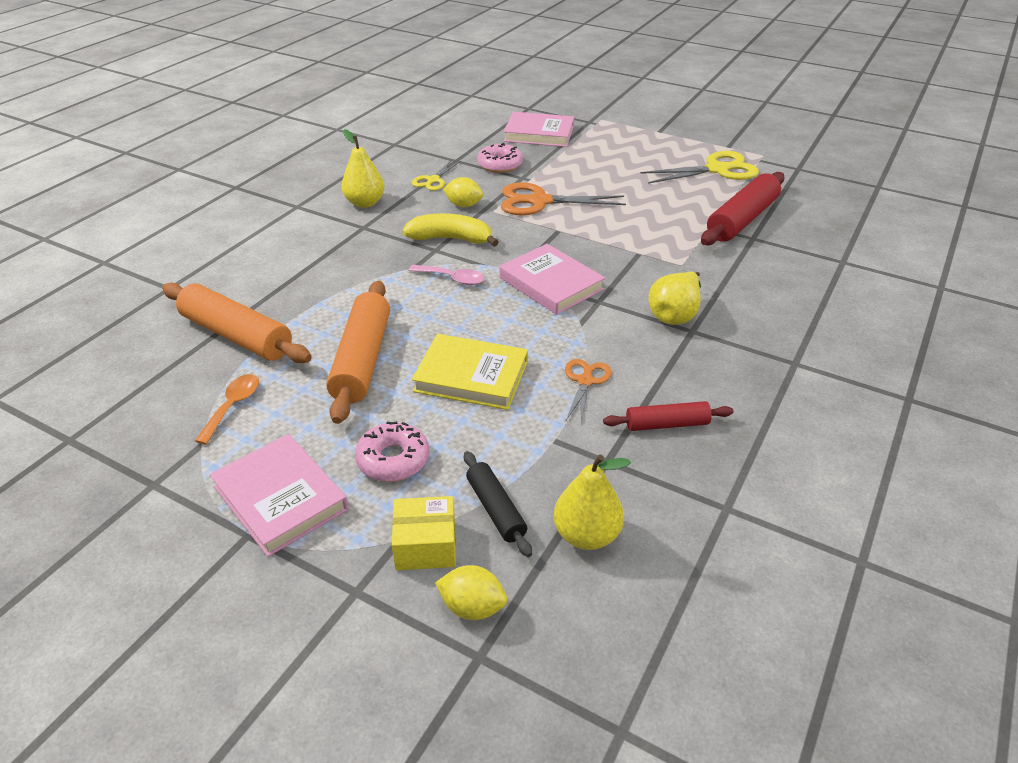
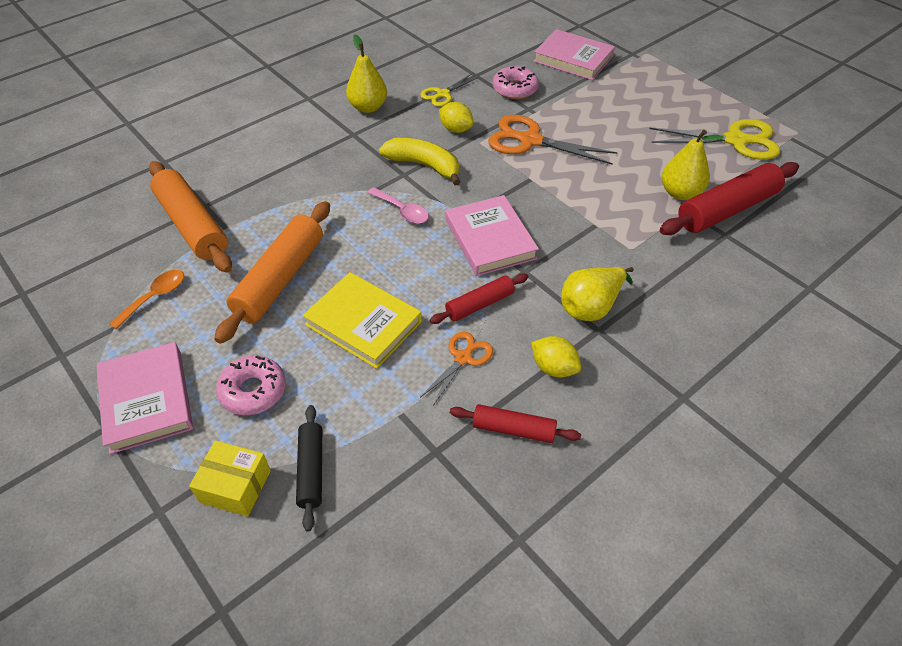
camera: 20 degrees right, 10 degrees up
yellow lemon [435,565,508,620] -> yellow lemon moved to [531,336,581,378]
yellow pear [554,455,631,550] -> yellow pear moved to [662,130,724,200]
none -> red rolling pin [430,274,528,324]

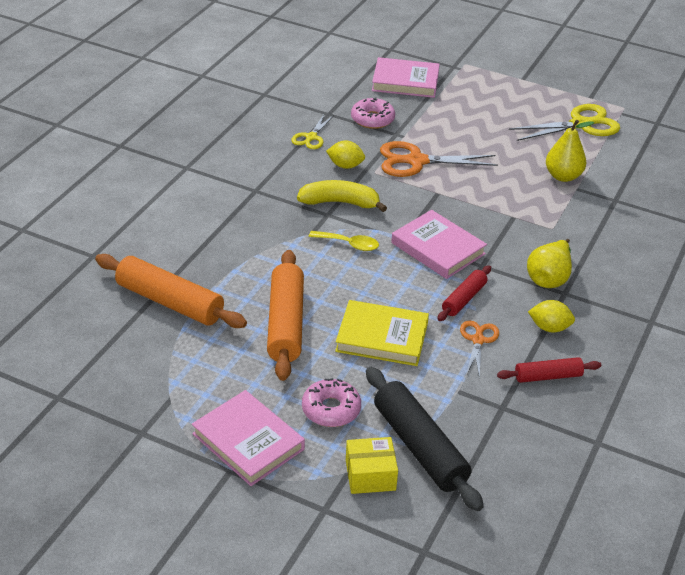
camera: 25 degrees left, 10 degrees down
orange spoon [109,270,184,330] -> none
black rolling pin [296,405,322,531] -> black rolling pin [366,367,484,511], size x1.80
yellow pear [346,35,387,113] -> none
pink spoon [367,187,429,224] -> yellow spoon [308,231,379,251]
red rolling pin [660,162,799,235] -> none

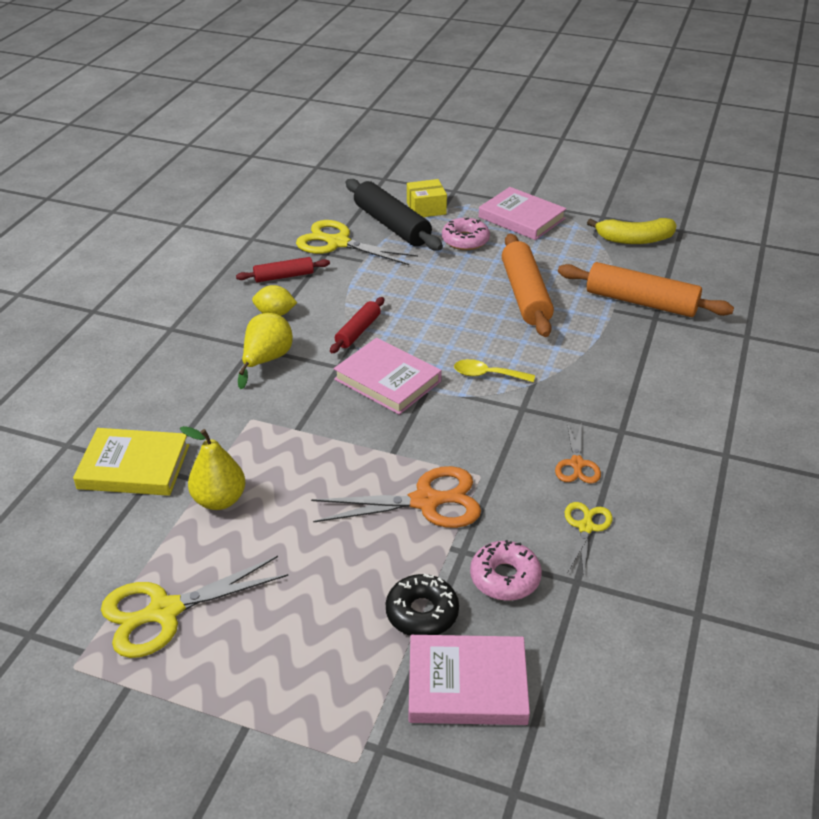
camera: 175 degrees right, 0 degrees up
yellow banana [297,180,387,212] -> yellow banana moved to [587,218,677,244]
yellow lemon [326,141,365,169] -> none
yellow book [335,300,429,366] -> yellow book moved to [73,428,189,496]
orange scissors [460,321,499,377] -> orange scissors moved to [555,421,601,484]
none -> yellow scissors [296,220,418,265]
none -> black donut [386,574,459,636]

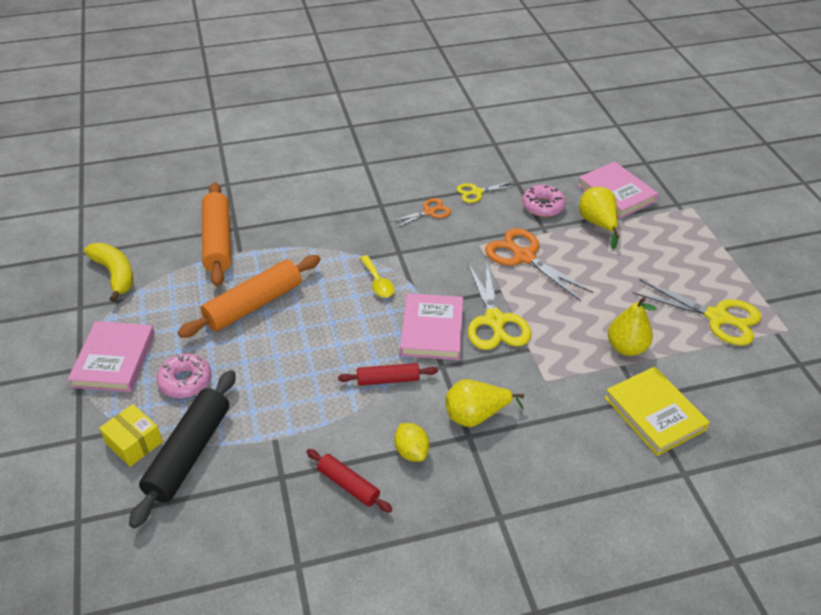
camera: 125 degrees left, 5 degrees up
yellow scissors [296,220,418,265] -> yellow scissors moved to [468,260,531,350]
black donut [386,574,459,636] -> yellow pear [579,187,619,249]

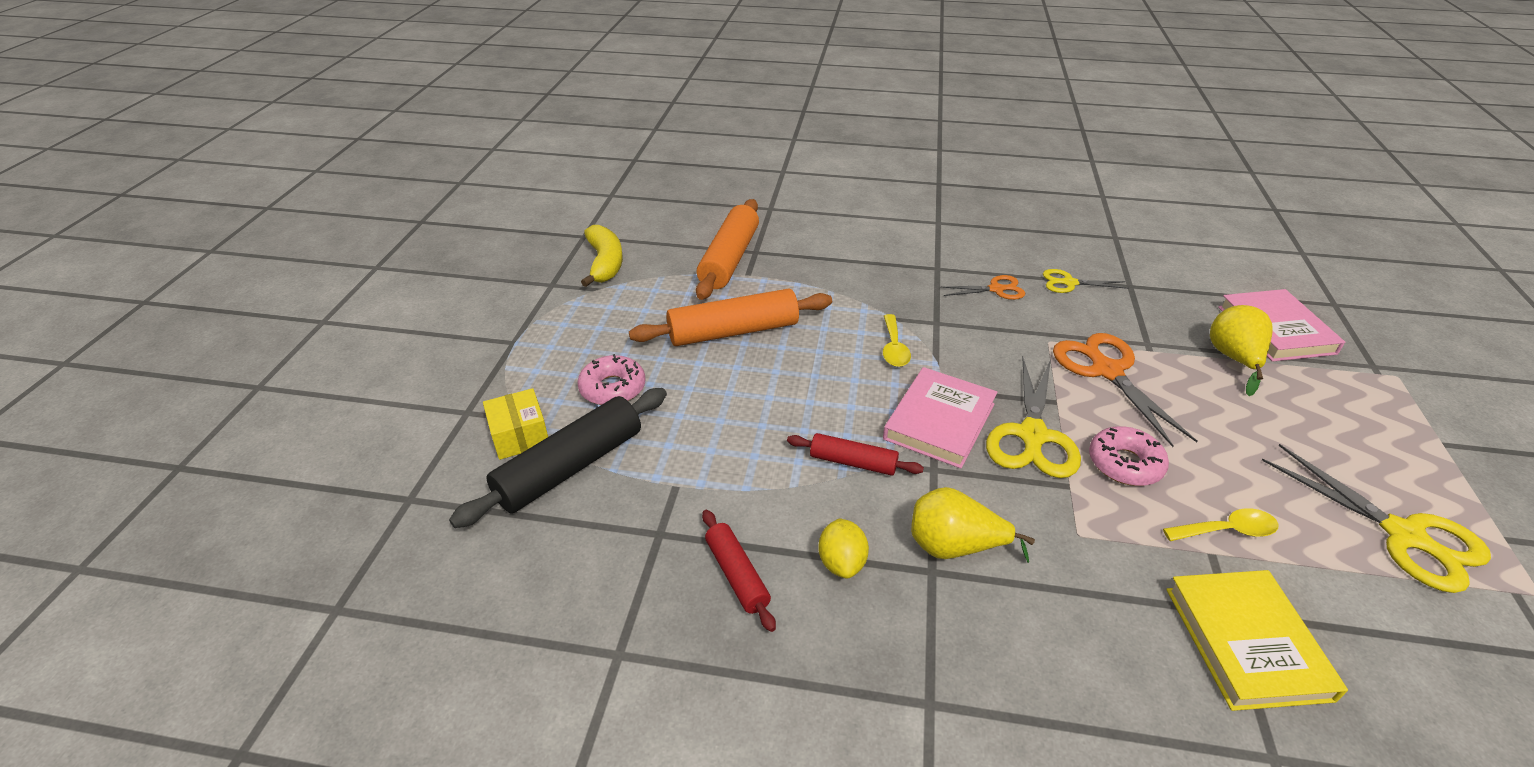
camera: 25 degrees right, 5 degrees down
pink book [68,321,155,392] -> none
pink donut [522,185,566,217] -> pink donut moved to [1089,426,1169,486]
yellow pear [608,297,657,356] -> yellow spoon [1163,508,1279,541]

